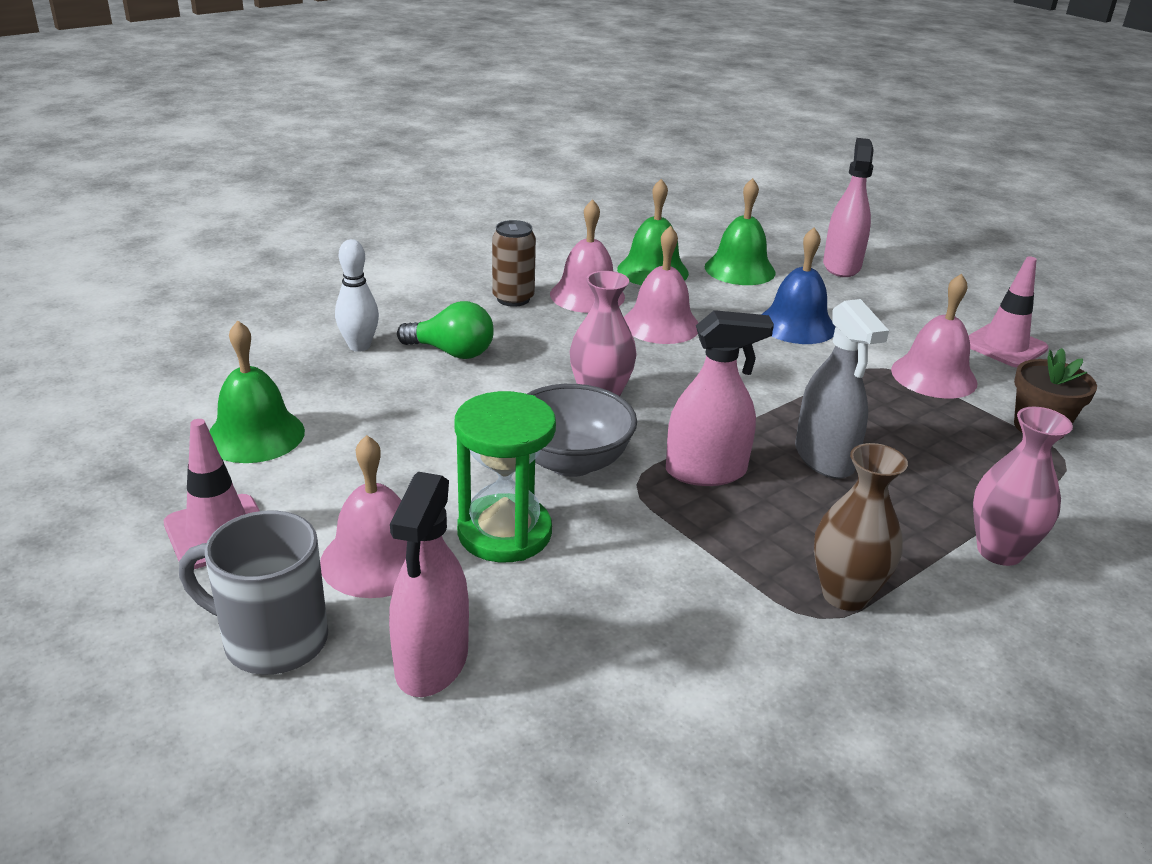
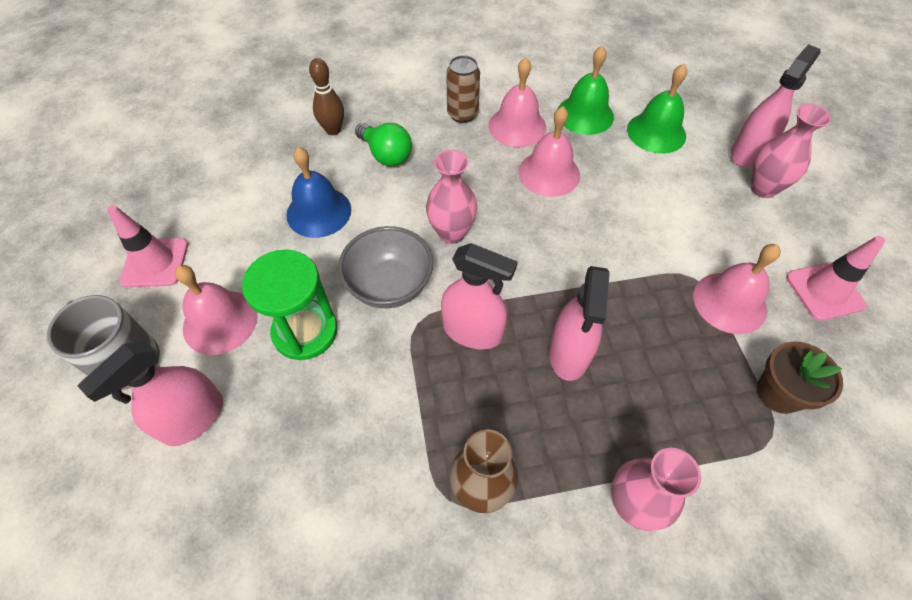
camera: 30 degrees right, 25 degrees up
green bell [209,321,305,463] -> none
white bowling pin [335,239,379,352] -> brown bowling pin [309,58,344,135]
blue bell [761,227,836,344] -> blue bell moved to [286,147,351,238]
grey spray bottle [795,299,889,479] -> pink spray bottle [549,266,610,381]
none -> pink vase [750,104,831,198]

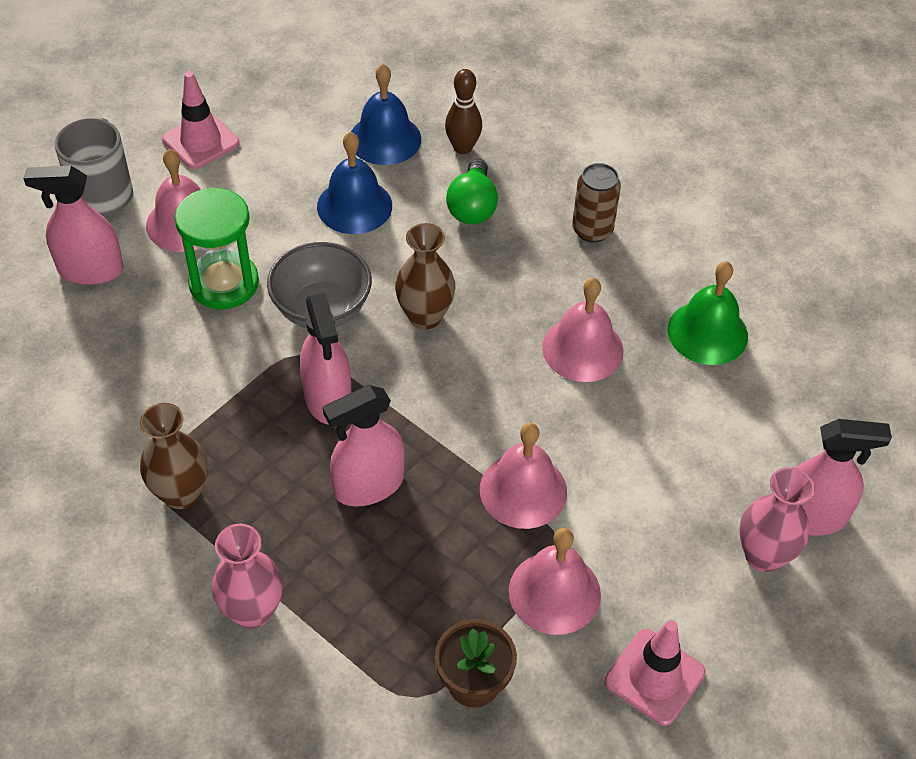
camera: 50 degrees right, 5 degrees down
pink vase [426,150,477,244] -> brown vase [395,223,456,330]
pink bell [489,57,546,147] -> pink bell moved to [480,423,567,529]
green bell [627,64,687,153] -> none
none -> blue bell [351,64,421,165]

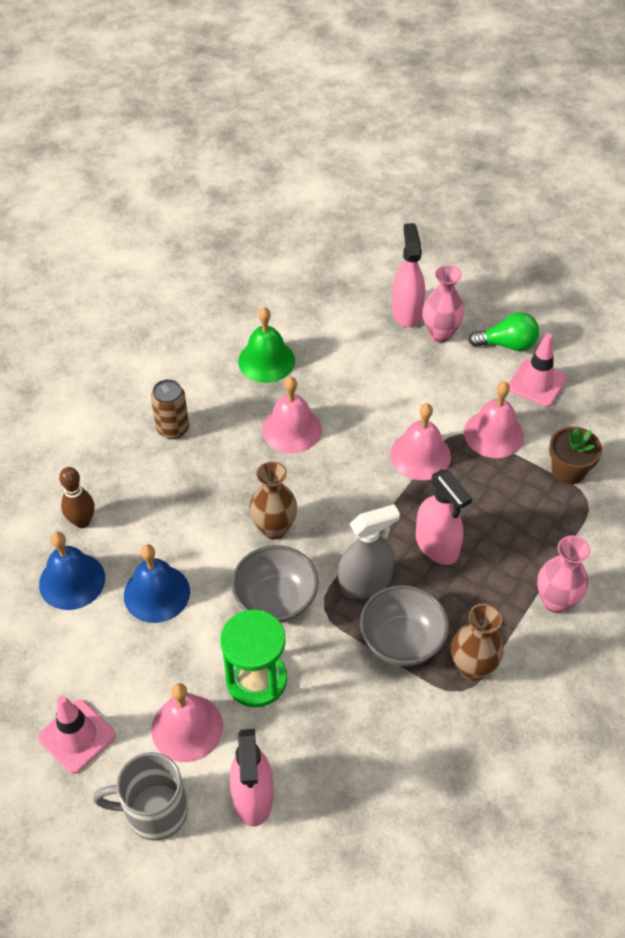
camera: 95 degrees left, 0 degrees up
pink spray bottle [300,293,351,425] -> grey spray bottle [338,504,400,599]
green light bulb [446,159,498,224] -> green light bulb moved to [468,312,539,351]
none -> grey bowl [360,585,449,667]

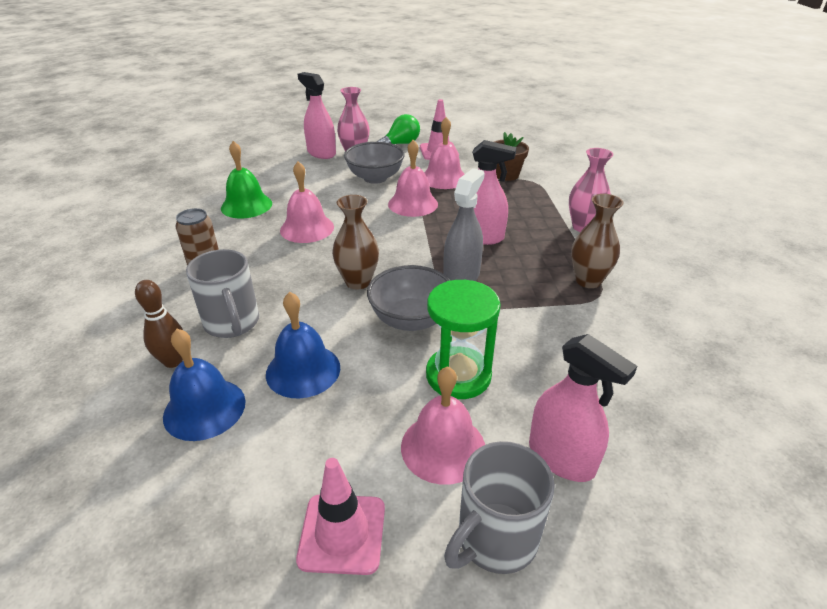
camera: 40 degrees left, 15 degrees down
grey bowl [360,585,449,667] -> grey bowl moved to [344,142,405,184]
none -> grey mug [186,249,259,338]

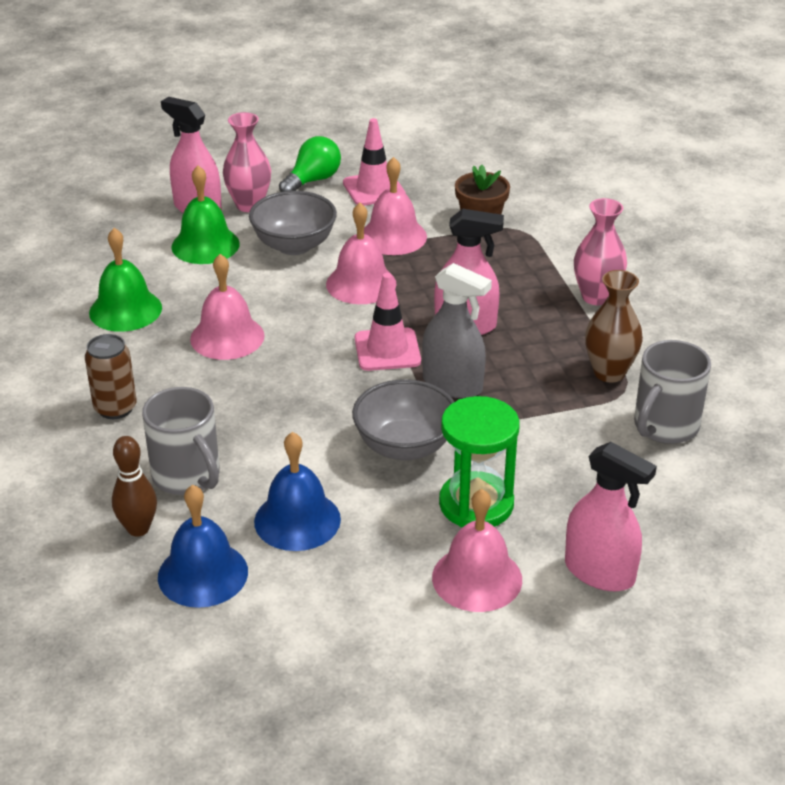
camera: 10 degrees left, 0 degrees up
pink traffic cone [296,458,385,575] -> pink traffic cone moved to [355,273,421,371]
brown vase [332,195,379,289] -> none
grey spray bottle [443,168,485,281] -> grey spray bottle turned 105 degrees clockwise [422,263,492,398]
grey mug [444,441,555,574] -> grey mug moved to [634,340,711,444]
none -> green bell [171,166,240,264]

